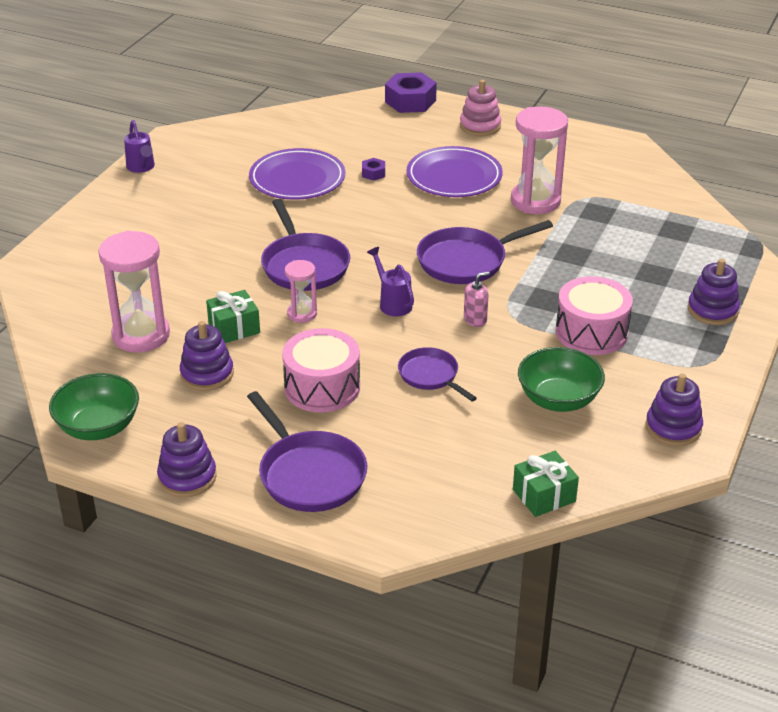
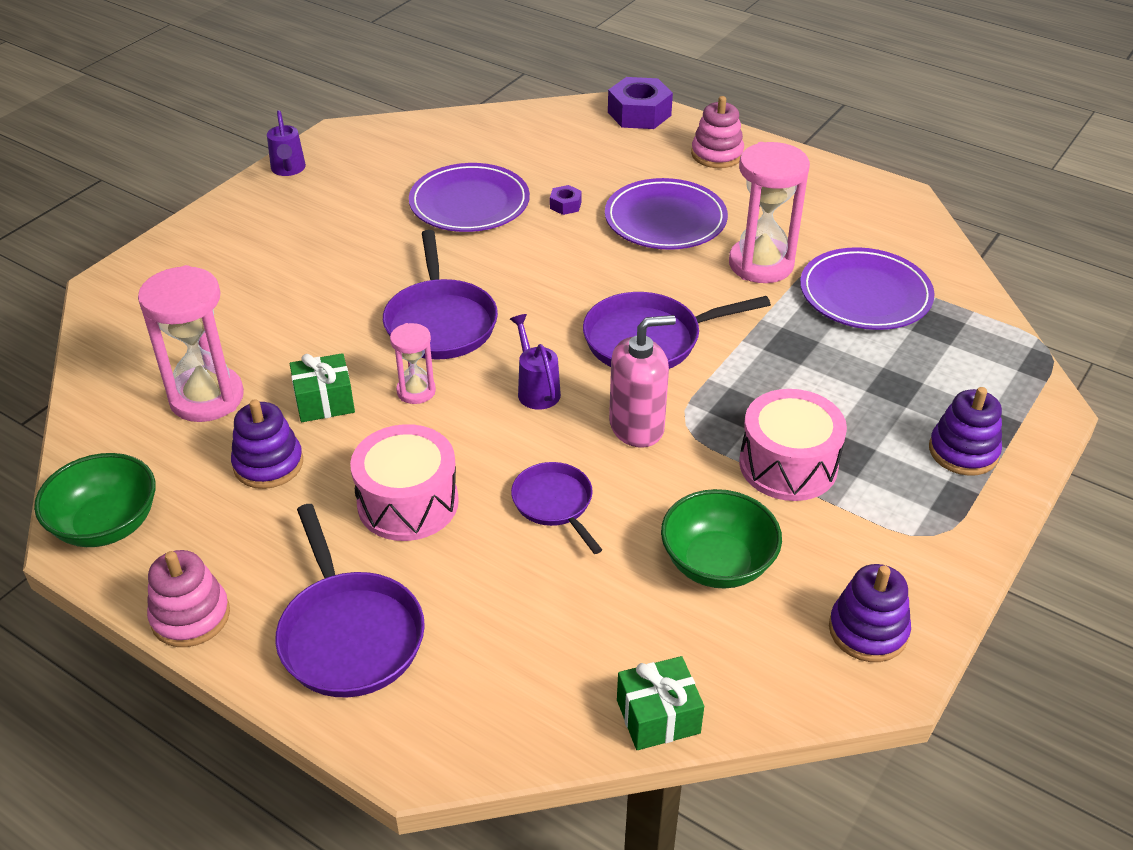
camera: 10 degrees right, 5 degrees up
purple stacking toy [157,422,217,497] -> pink stacking toy [147,550,230,647]
pink soap dispenser [464,271,490,327] -> pink soap dispenser [609,315,676,448], size x1.84
none -> purple plate [800,247,934,330]

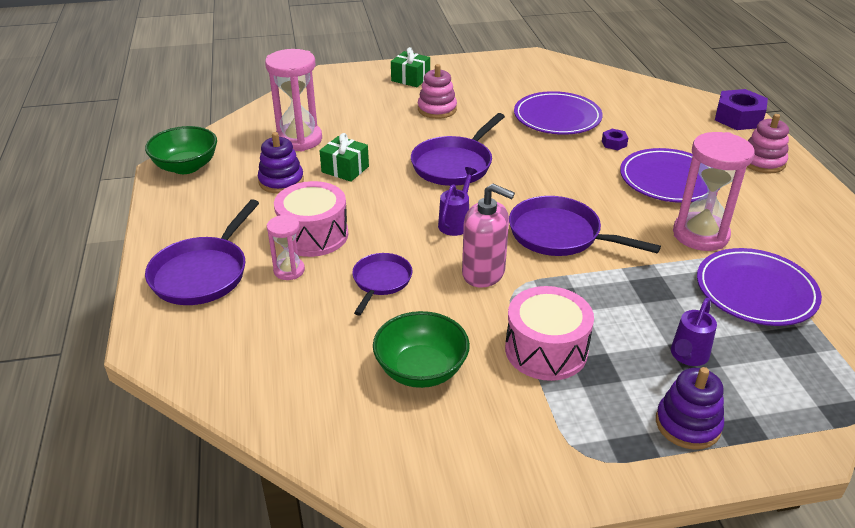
camera: 45 degrees right, 5 degrees down
pink stacking toy [147,550,230,647] -> pink stacking toy moved to [418,64,457,119]
purple watering can [267,110,306,176] -> purple watering can moved to [671,298,717,366]
pink hourglass [390,323,436,404] -> pink hourglass moved to [267,215,305,280]
green gift [617,656,704,750] -> green gift moved to [391,47,430,87]
purple stacking toy [829,564,911,662] -> none

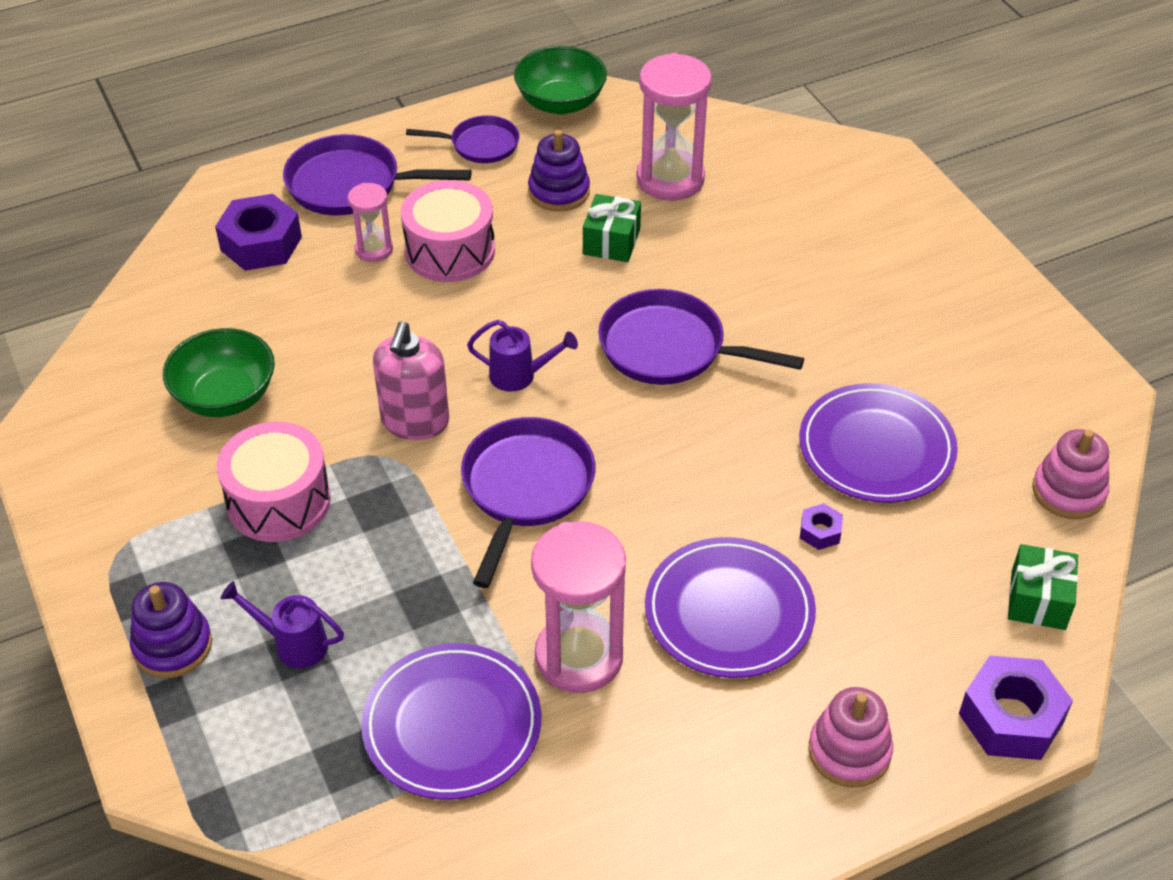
camera: 75 degrees right, 10 degrees up
purple pan [352,253,413,315] -> purple pan moved to [406,115,520,163]
green gift [391,47,430,87] -> green gift moved to [1008,544,1078,630]
pink stacking toy [418,64,457,119] -> pink stacking toy moved to [1032,429,1109,519]
none -> purple nut [215,194,302,271]

